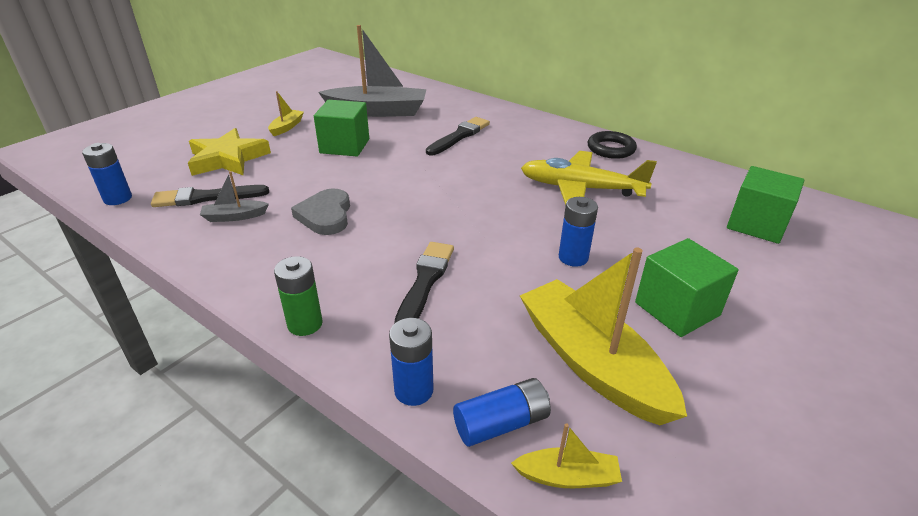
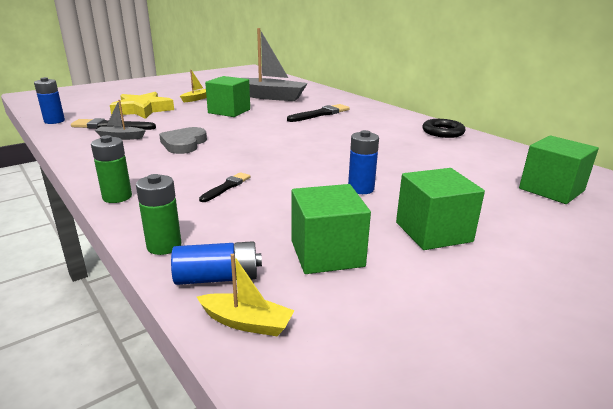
camera: 15 degrees right, 10 degrees down
blue battery [389,318,434,406] -> green battery [136,174,181,255]
black brush [394,242,454,324] -> black brush [199,172,250,202], size x0.62
yellow boat [520,248,687,425] -> green cube [291,184,371,274]
yellow plane [521,151,657,205] -> none

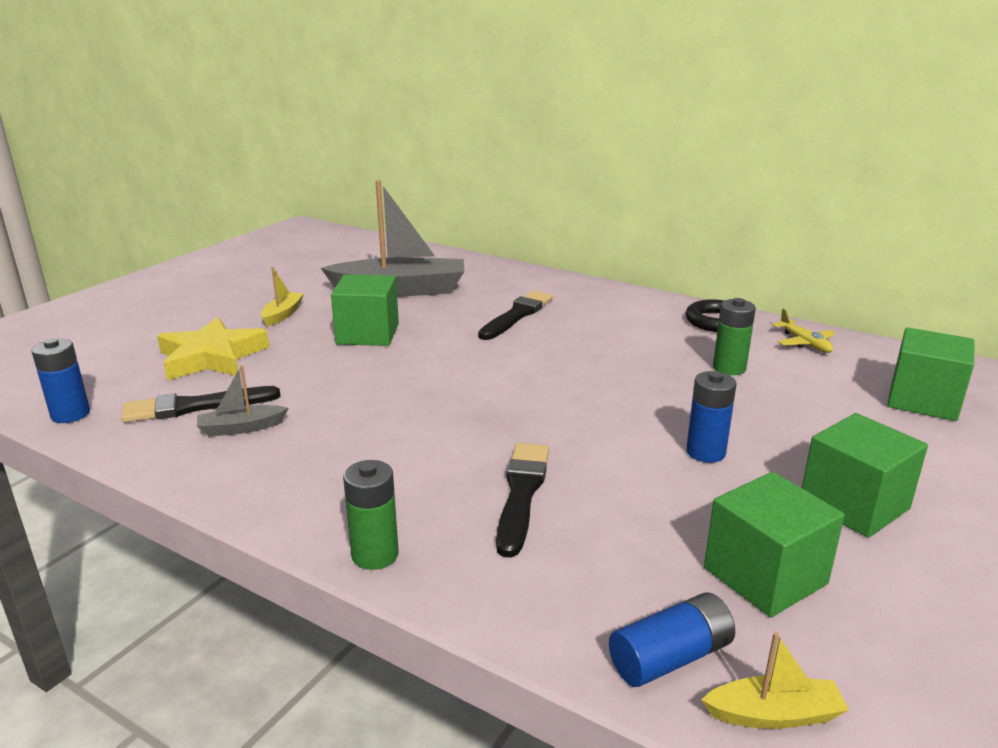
camera: 20 degrees left, 0 degrees up
green battery [136,174,181,255] -> green battery moved to [713,298,756,375]
grey heart [159,127,207,154] -> none
black brush [199,172,250,202] -> black brush [496,443,549,558], size x1.62
none -> yellow plane [772,309,836,353]

